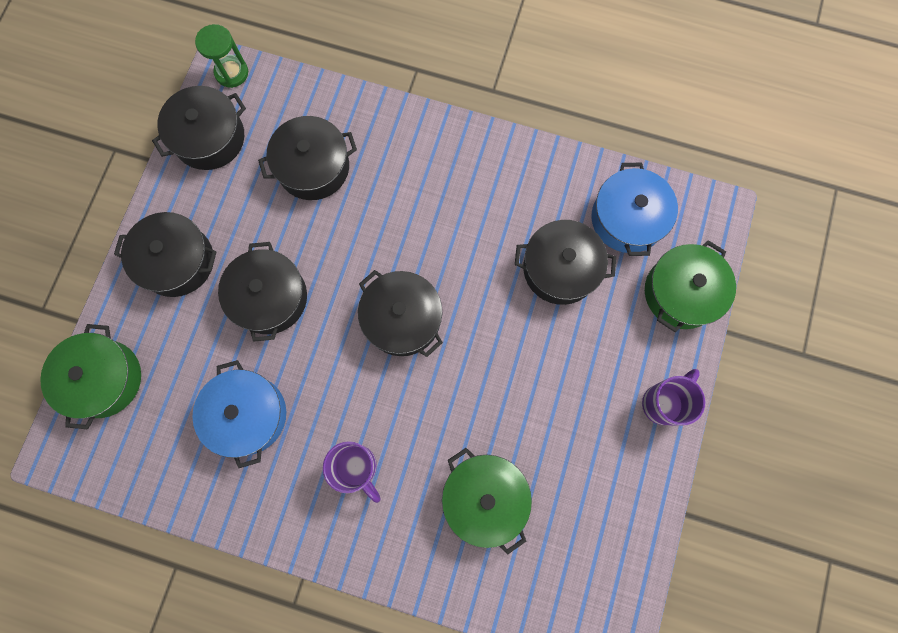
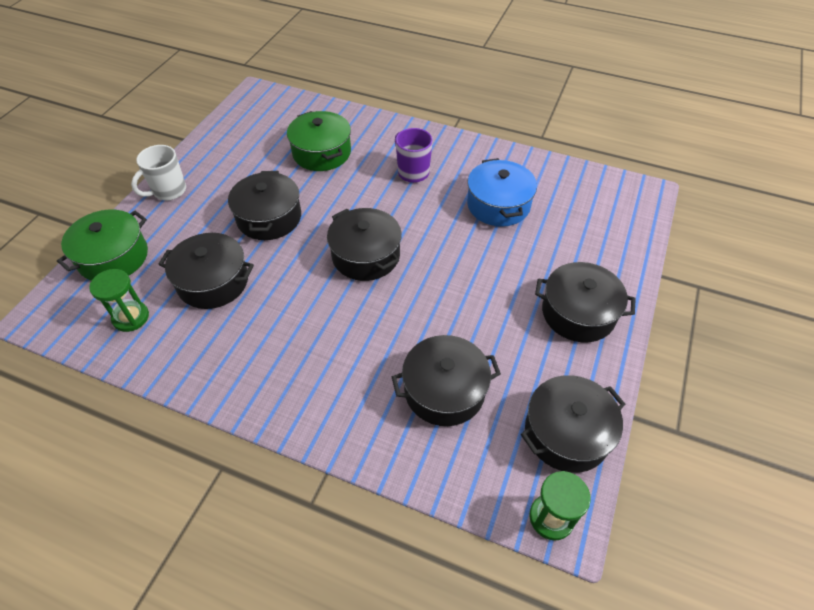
camera: 175 degrees left, 25 degrees down
green pot [40,324,141,429] -> none
black pot [218,242,307,342] -> black pot moved to [228,171,301,240]
blue pot [592,163,678,256] -> green hourglass [89,269,149,332]
purple mug [642,369,705,426] -> white mug [131,145,186,200]

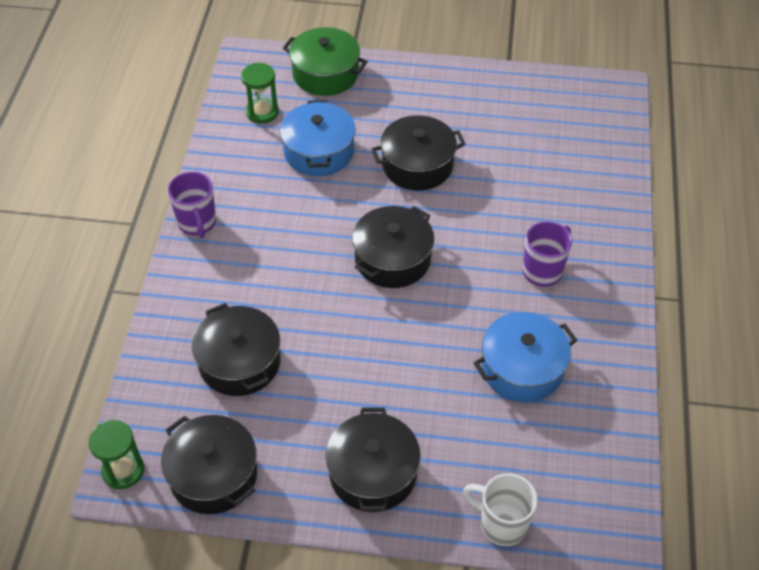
camera: 75 degrees right, 0 degrees up
white mug [131,145,186,200] -> white mug moved to [463,473,538,546]
black pot [158,233,254,309] -> blue pot [280,100,356,176]
green pot [287,111,351,171] -> none
none -> purple mug [168,172,216,238]

